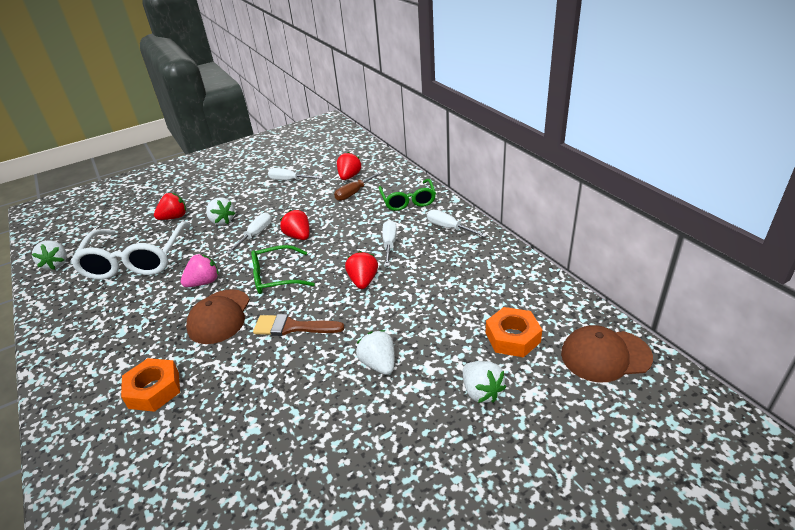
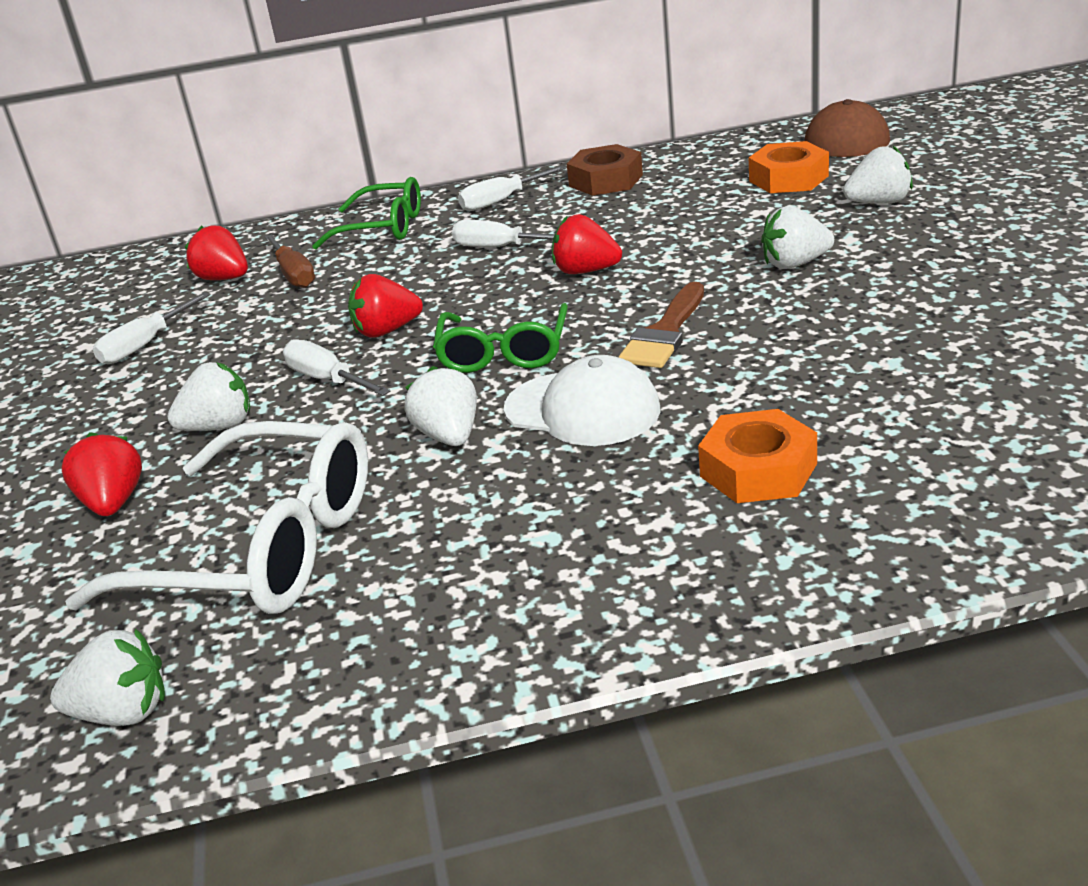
camera: 70 degrees left, 5 degrees down
pink strawberry [181,254,219,287] -> white strawberry [404,366,477,446]
brown cap [186,289,250,344] -> white cap [504,355,660,446]
none -> brown nut [567,144,643,196]

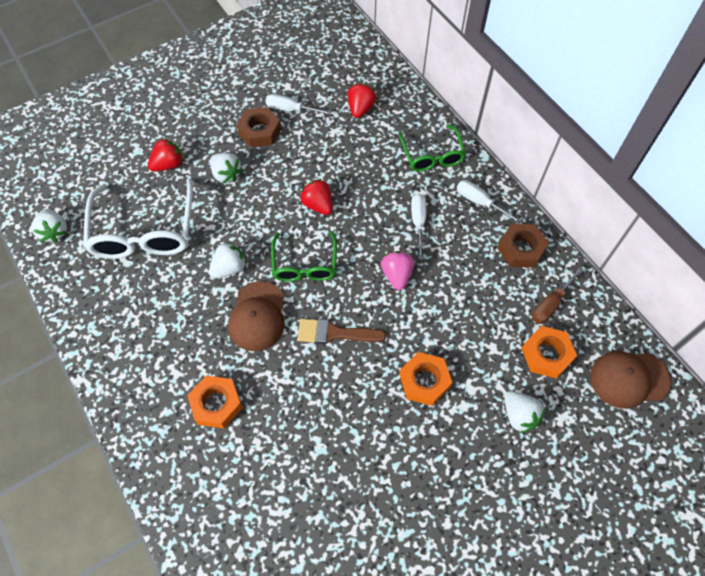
camera: 65 degrees right, 30 degrees up
brown screwdriver [264,234,315,288] -> brown screwdriver moved to [532,267,583,324]
white screwdriver [283,339,391,396] -> none
green glasses [433,303,568,373] -> green glasses turned 75 degrees counterclockwise [271,231,337,282]
white cap [504,355,660,446] -> brown cap [228,281,284,351]
red strawberry [552,214,622,274] -> pink strawberry [381,251,414,290]
white strawberry [761,206,834,269] -> orange nut [399,352,452,406]
none -> brown nut [237,107,281,148]

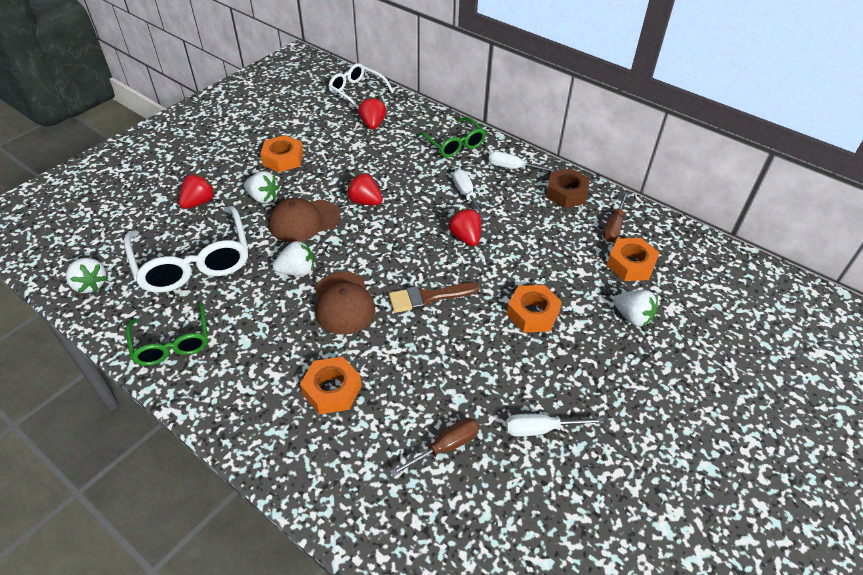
camera: 20 degrees left, 15 degrees down
white strawberry [209,241,247,278] -> white strawberry turned 45 degrees clockwise [273,241,314,276]
brown nut [237,107,281,148] -> orange nut [260,135,303,173]
white screwdriver [265,94,332,115] -> white screwdriver moved to [506,414,604,436]
green glasses [271,231,337,282] -> green glasses moved to [126,302,208,366]
pink strawberry [381,251,414,290] -> red strawberry [449,208,481,246]
brown cap [590,351,671,409] -> brown cap moved to [269,198,340,242]
none -> white glasses [328,63,394,109]
none -> brown screwdriver [390,418,479,477]

